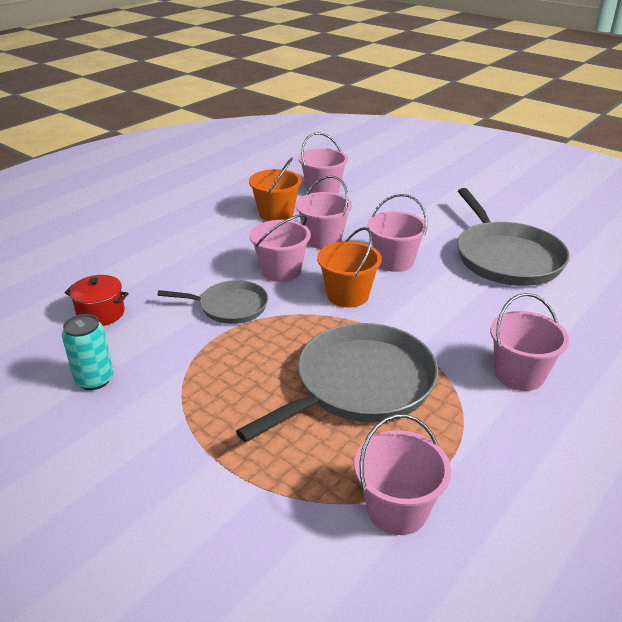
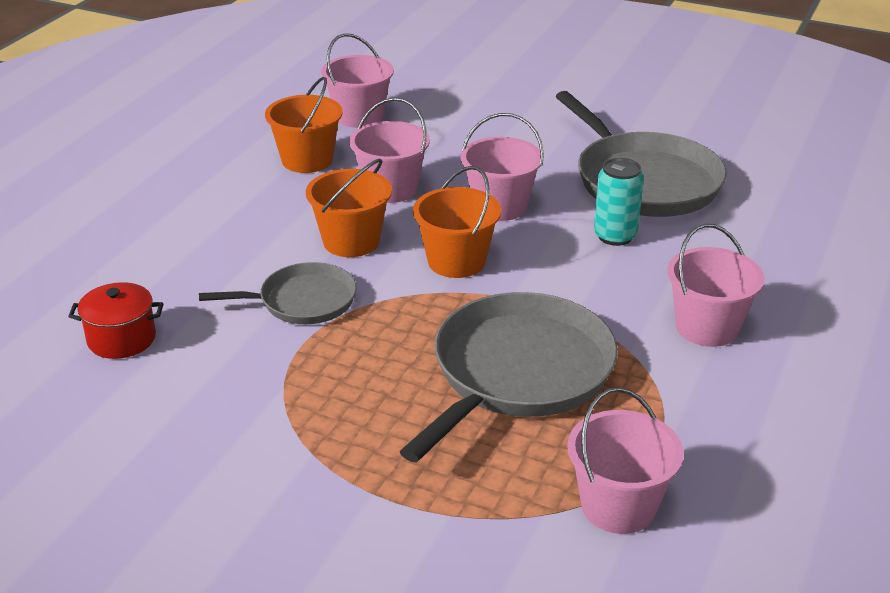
camera: 15 degrees left, 0 degrees up
turquoise can [62,314,113,390] -> turquoise can moved to [594,158,644,246]
pink bucket [250,214,311,282] -> orange bucket [306,159,392,257]

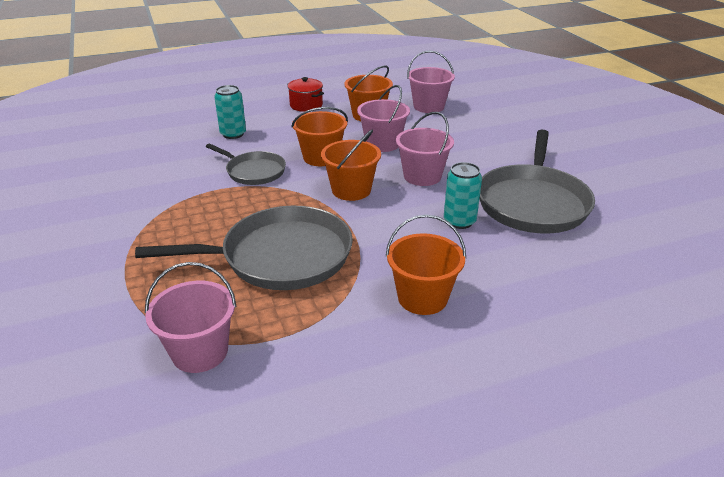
camera: 45 degrees right, 0 degrees up
red pot [68,282,164,359] -> red pot moved to [287,77,324,112]
pink bucket [667,224,765,347] -> orange bucket [386,214,466,315]
none -> turquoise can [214,85,246,139]

